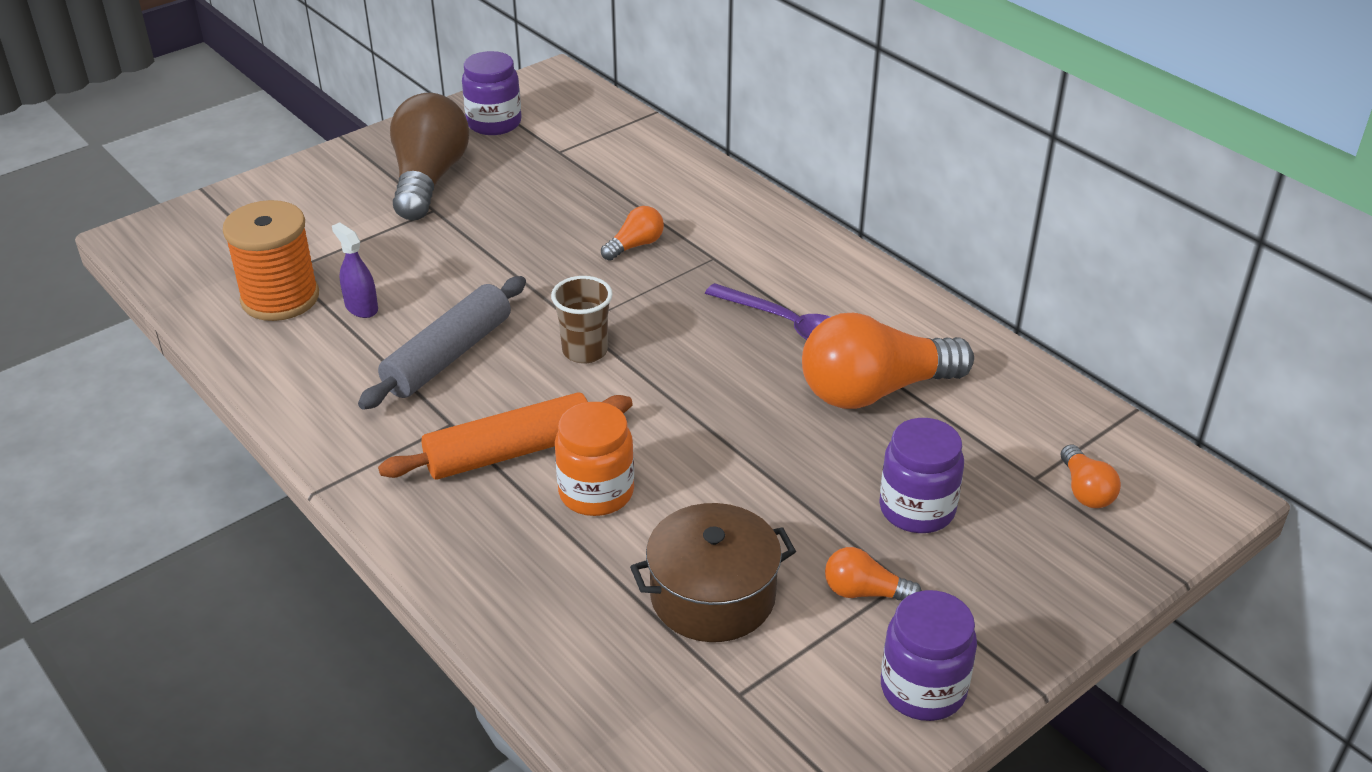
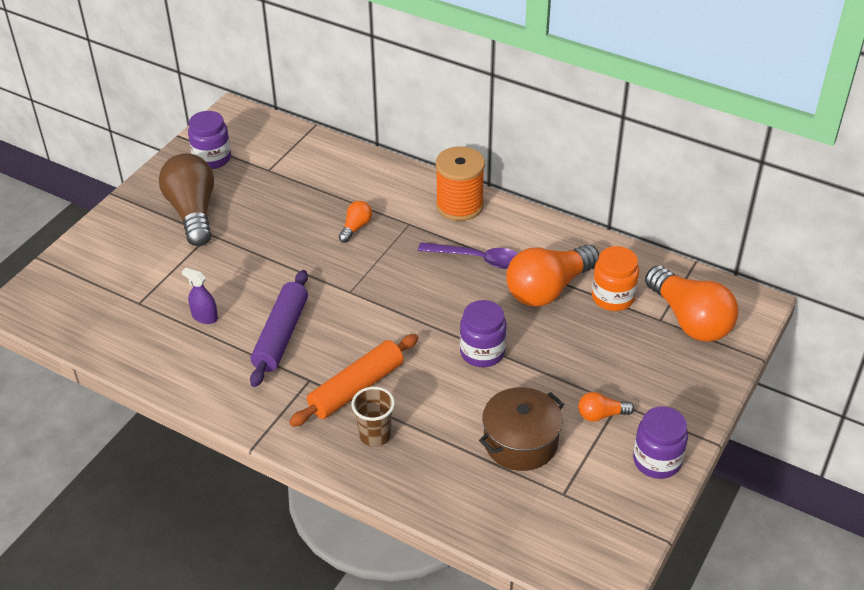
camera: 20 degrees left, 5 degrees up
orange spool [223,200,319,321] -> orange spool moved to [436,146,485,221]
grey rolling pin [358,276,526,410] -> purple rolling pin [250,270,308,387]
brown cup [551,276,613,364] -> brown cup moved to [351,387,395,447]
orange jar [555,402,634,516] -> orange jar moved to [592,246,639,311]
purple jar [879,418,964,533] -> purple jar moved to [460,300,507,367]
orange light bulb [1061,444,1121,508] -> orange light bulb [645,265,739,342], size x2.16

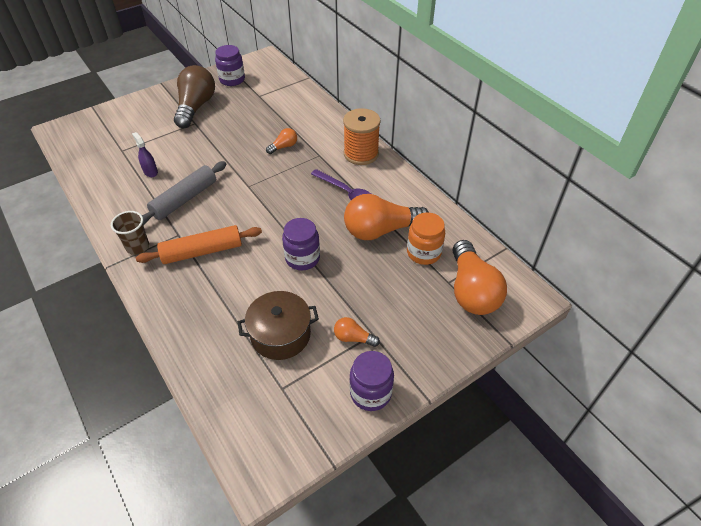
camera: 25 degrees right, 5 degrees up
purple rolling pin [250,270,308,387] -> grey rolling pin [142,161,226,225]
brown cup [351,387,395,447] -> brown cup moved to [111,211,149,255]

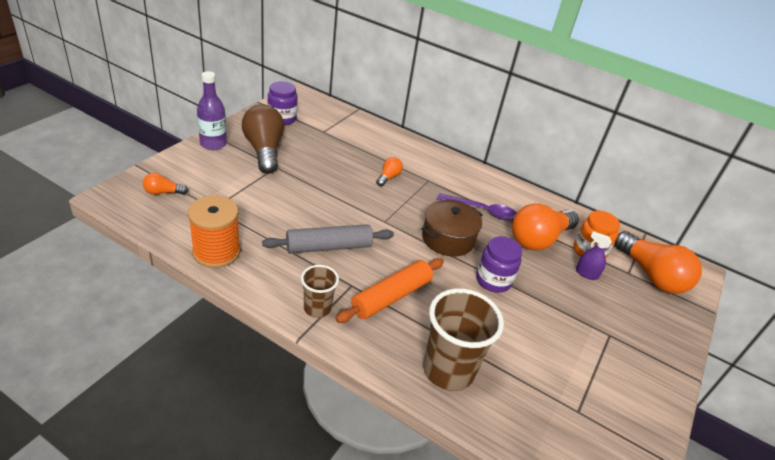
camera: 30 degrees left, 10 degrees down
purple spray bottle [132,132,158,177] -> purple spray bottle moved to [576,231,612,280]
grey rolling pin [142,161,226,225] -> grey rolling pin turned 60 degrees clockwise [262,224,394,253]
brown pot [238,291,319,360] -> brown pot moved to [422,200,483,257]
orange light bulb [334,317,380,347] -> orange light bulb moved to [143,173,188,195]
orange spool [343,108,381,165] -> orange spool moved to [188,195,240,268]
purple jar [350,351,394,411] -> none
none -> purple bottle [197,71,227,150]
none -> brown cup [423,288,504,391]

